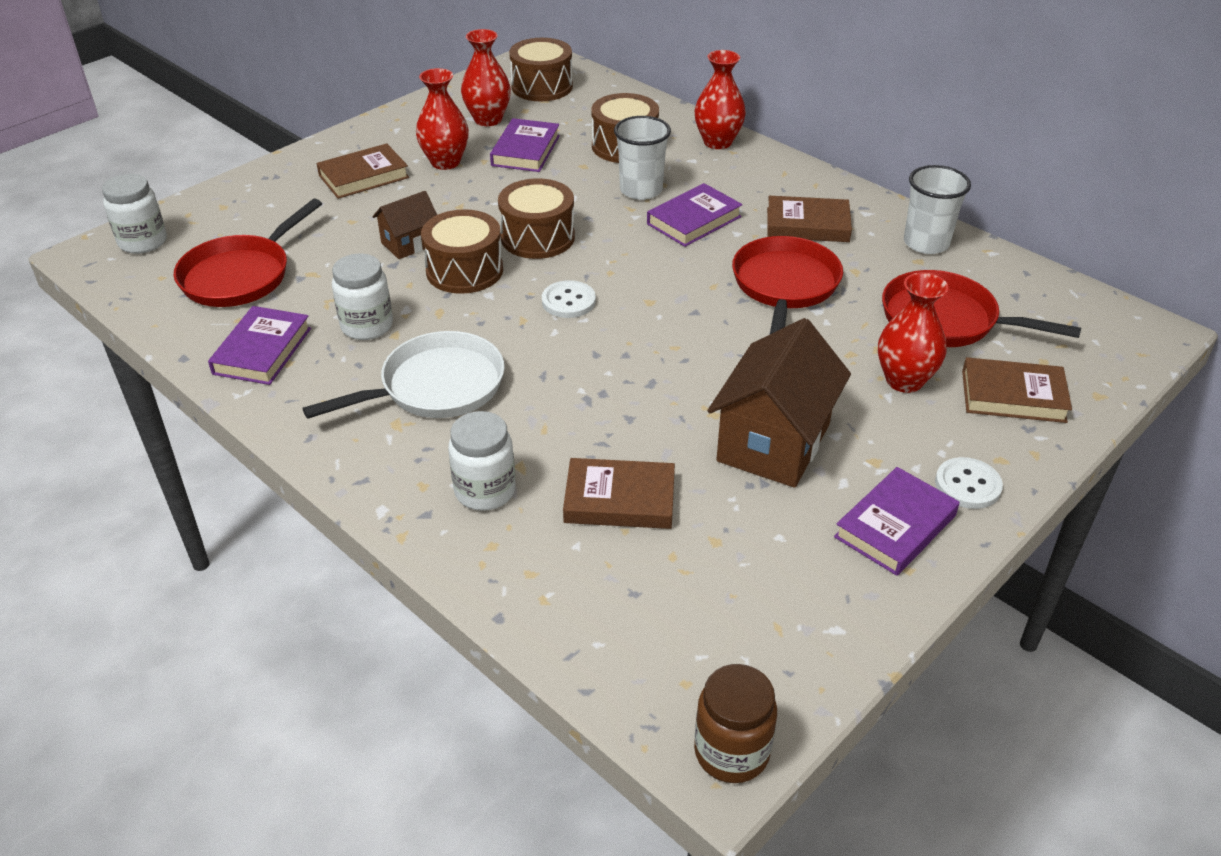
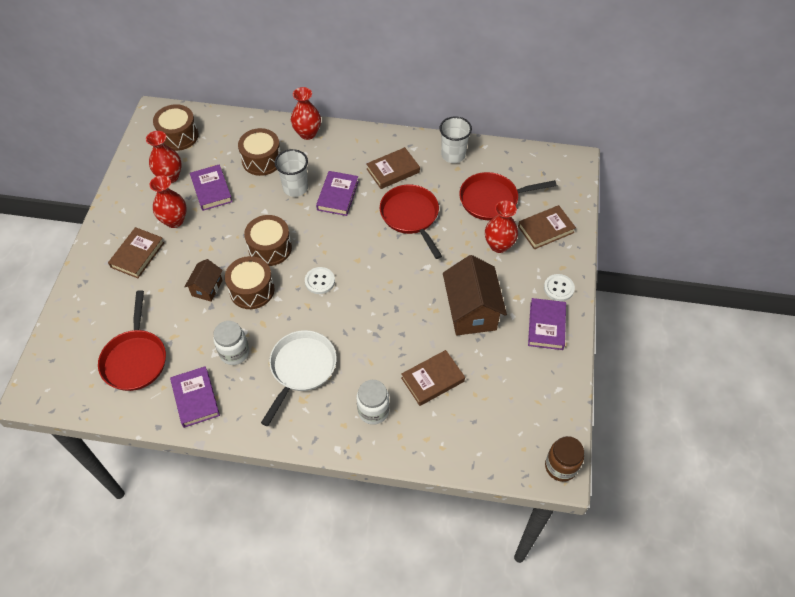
camera: 35 degrees left, 15 degrees up
white jar [102,174,167,254] -> none

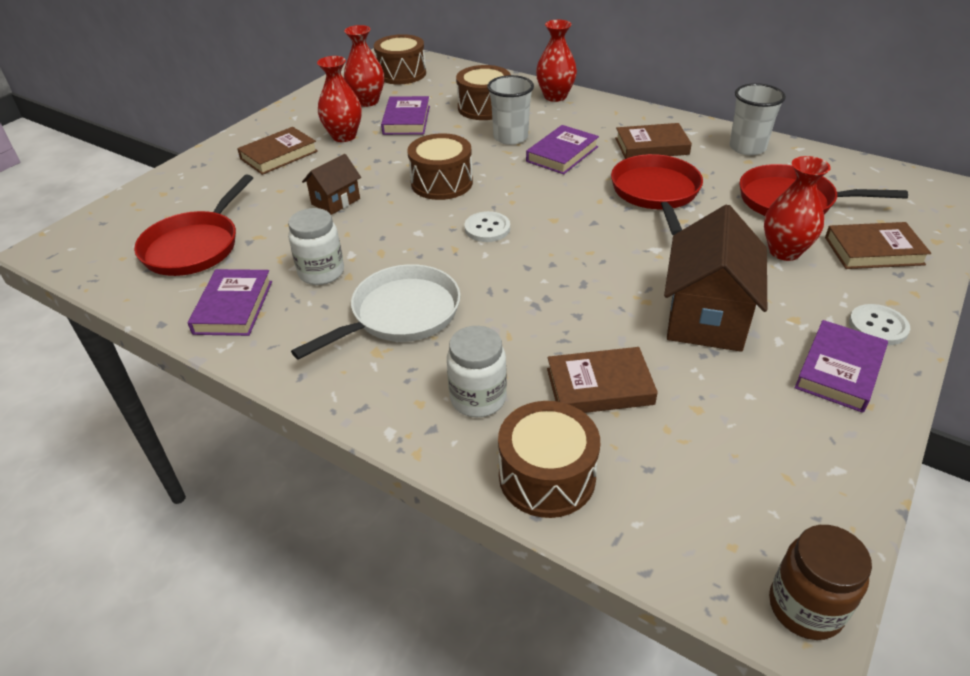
camera: 25 degrees right, 15 degrees down
brown drum [225,256,275,309] -> brown drum moved to [498,401,600,518]

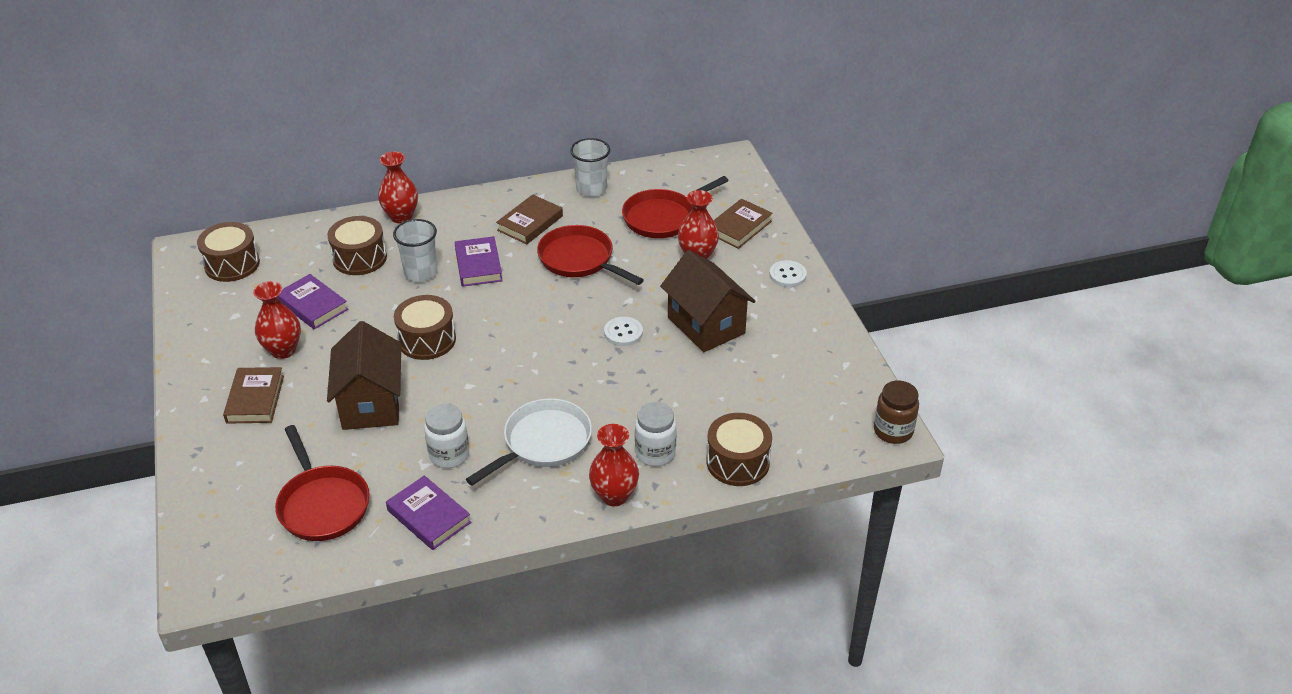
camera: 50 degrees left, 0 degrees up
white pan [291,264,460,360] -> white pan turned 45 degrees clockwise [466,398,592,485]
brown house [302,154,361,215] -> brown house [327,321,401,430], size x1.86
red vase [344,25,384,107] -> red vase moved to [589,424,639,506]
white button [464,211,510,242] -> white button moved to [604,317,643,346]
brown book [547,347,658,413] -> none
purple book [795,320,888,413] -> none

